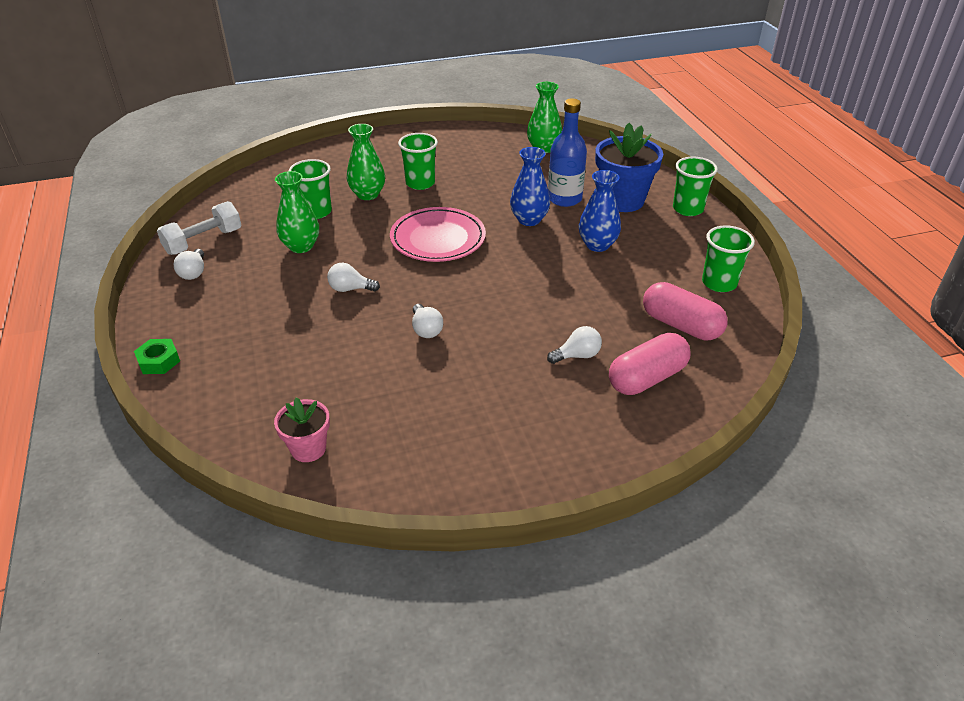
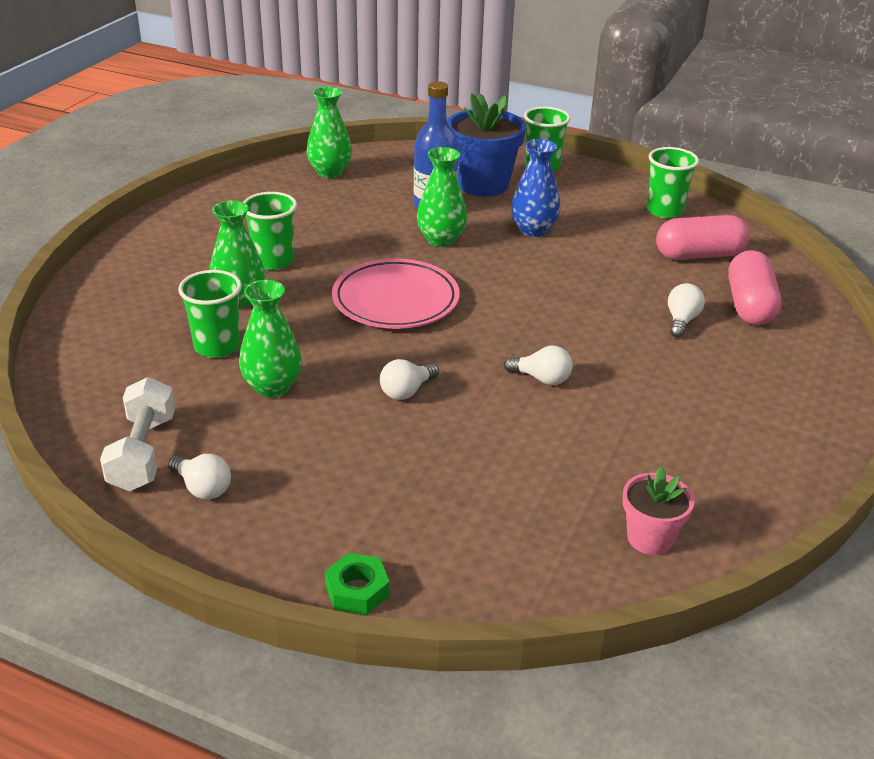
camera: 50 degrees left, 5 degrees down
blue vase [510,147,550,226] -> green vase [417,147,467,247]

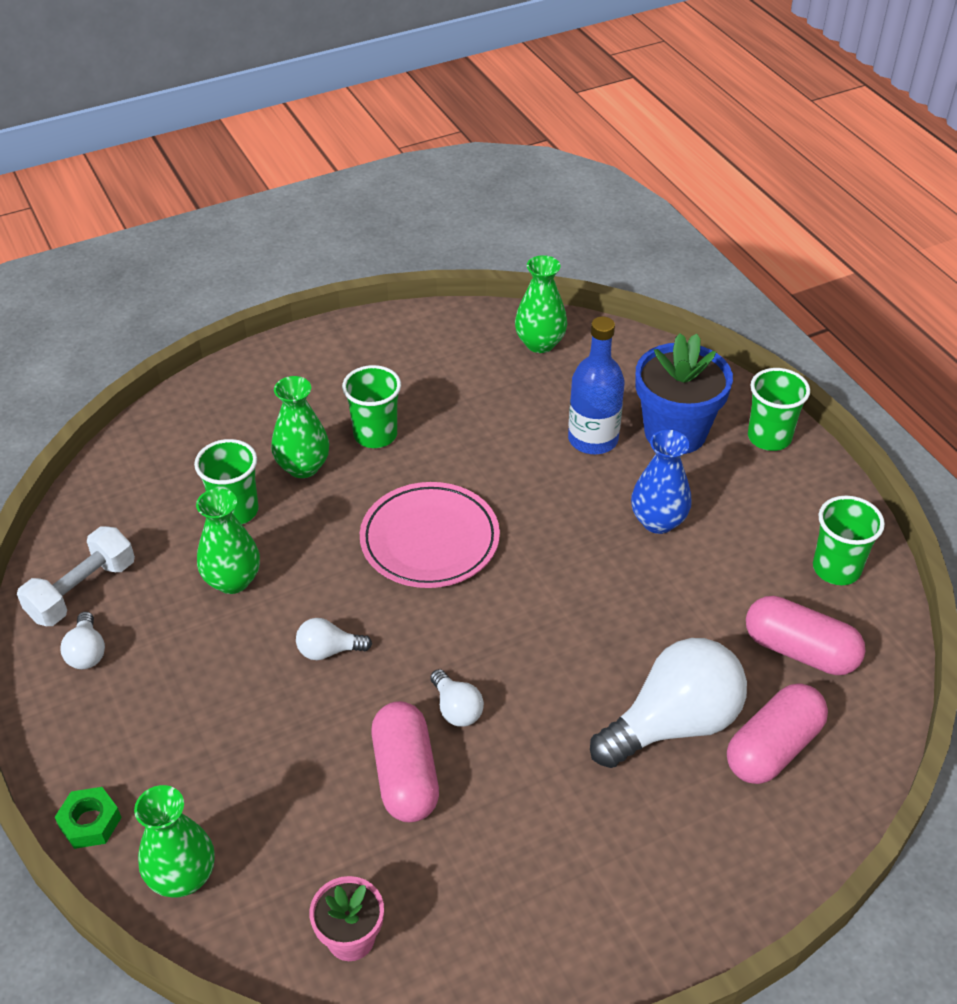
camera: 40 degrees right, 10 degrees up
green vase [417,147,467,247] -> green vase moved to [134,785,215,898]
white light bulb [668,283,705,338] -> white light bulb [590,638,747,768], size x2.18
none -> pink capsule [371,701,439,822]

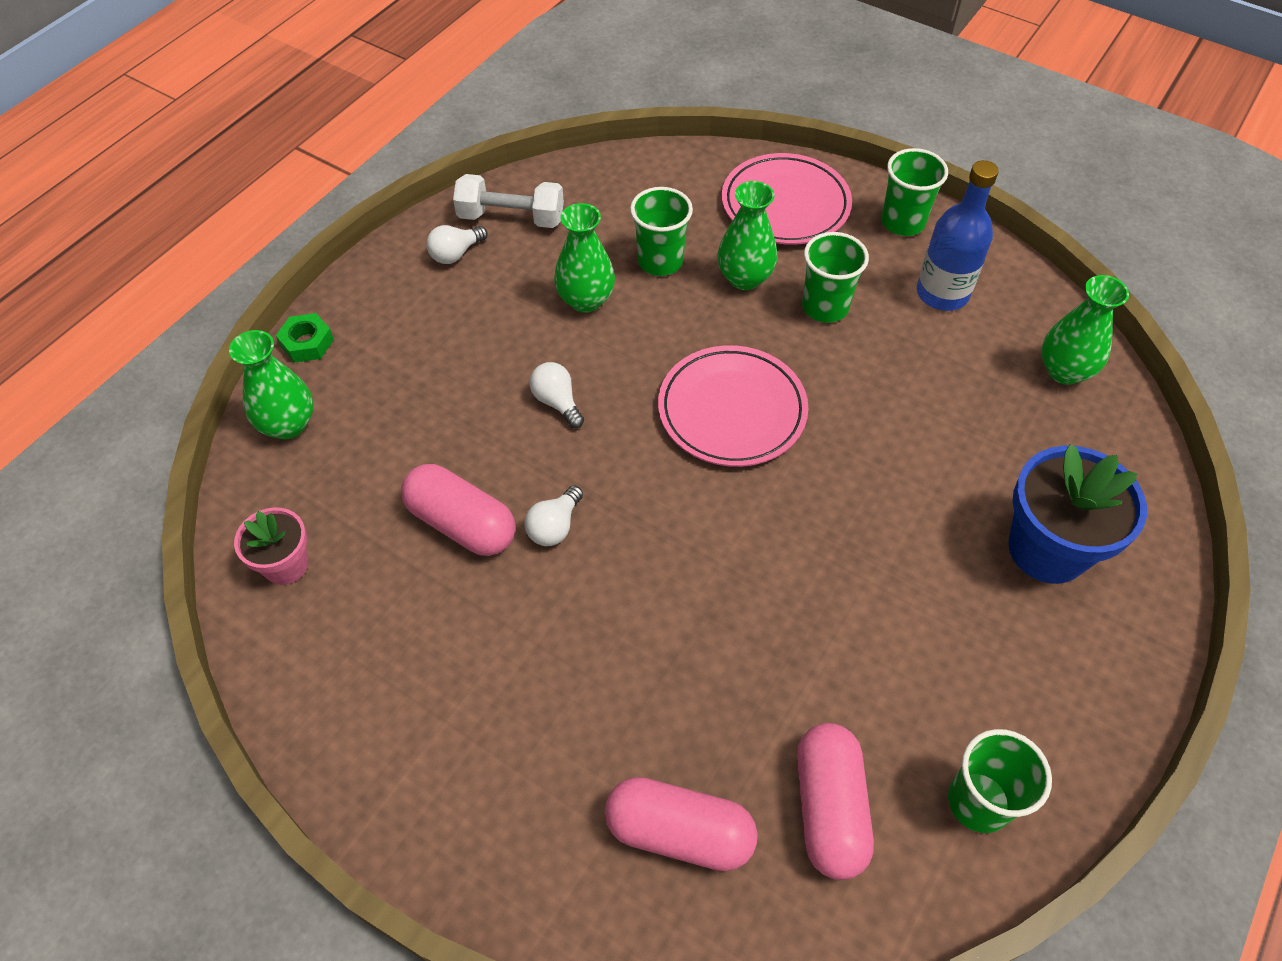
camera: 60 degrees right, 10 degrees up
pink capsule [371,701,439,822] -> pink capsule turned 75 degrees clockwise [401,464,516,556]
blue bottle [568,316,625,454] -> blue bottle moved to [916,160,999,311]
white light bulb [590,638,747,768] -> none
blue vase [631,430,692,534] -> none
green cup [748,368,810,451] -> green cup moved to [881,148,948,236]
none -> pink plate [722,153,852,245]

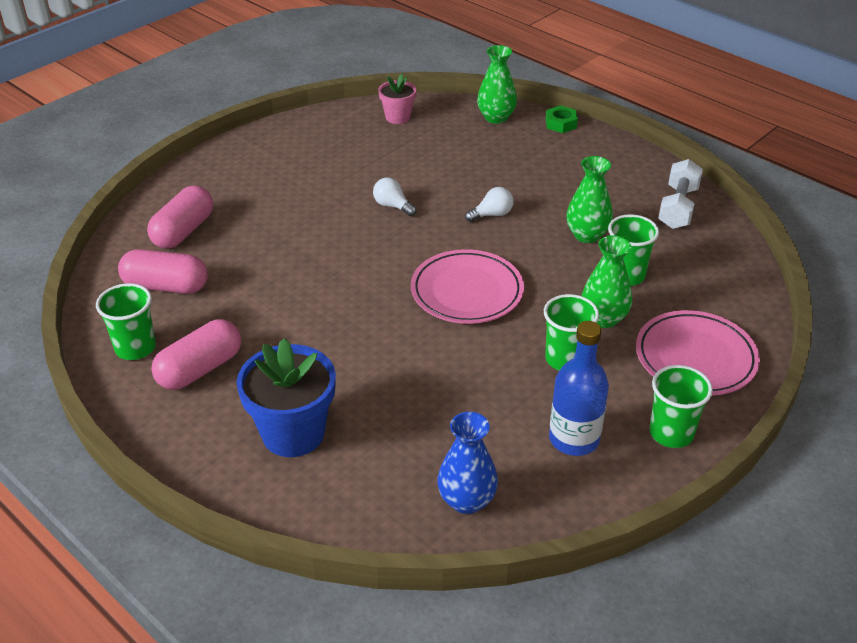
camera: 100 degrees right, 15 degrees down
pink capsule [401,464,516,556] -> pink capsule moved to [151,319,241,390]
white light bulb [426,225,488,264] -> none
green vase [1041,275,1129,385] -> blue vase [437,412,498,514]

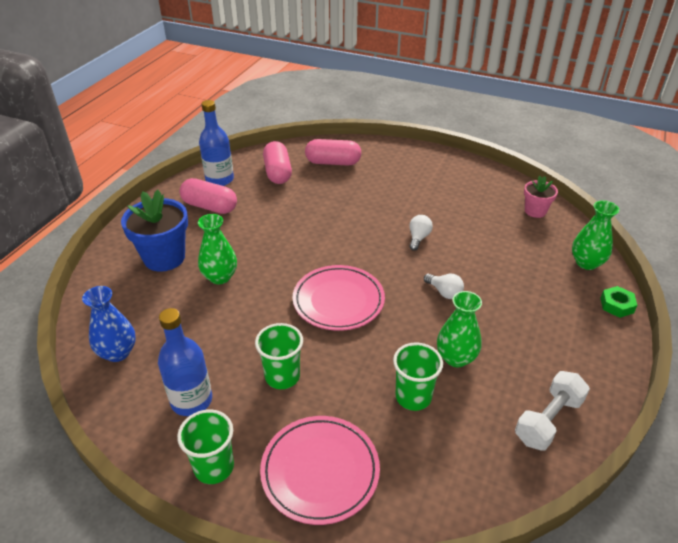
camera: 70 degrees right, 0 degrees up
green cup [96,283,156,360] -> blue bottle [199,100,234,186]
green vase [581,235,632,328] -> green vase moved to [198,214,237,284]
white dumbbell [658,159,703,229] -> white dumbbell turned 45 degrees counterclockwise [515,371,590,451]

